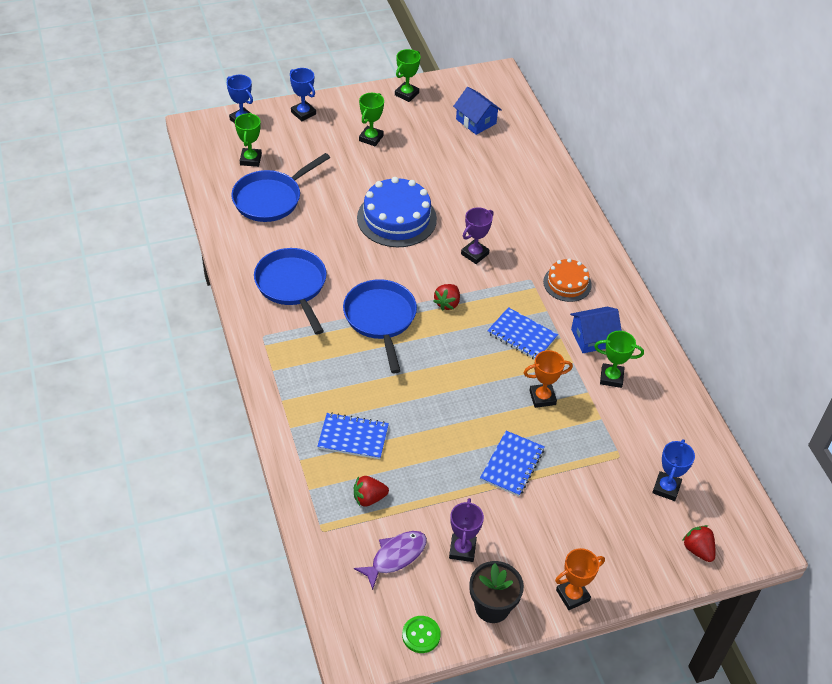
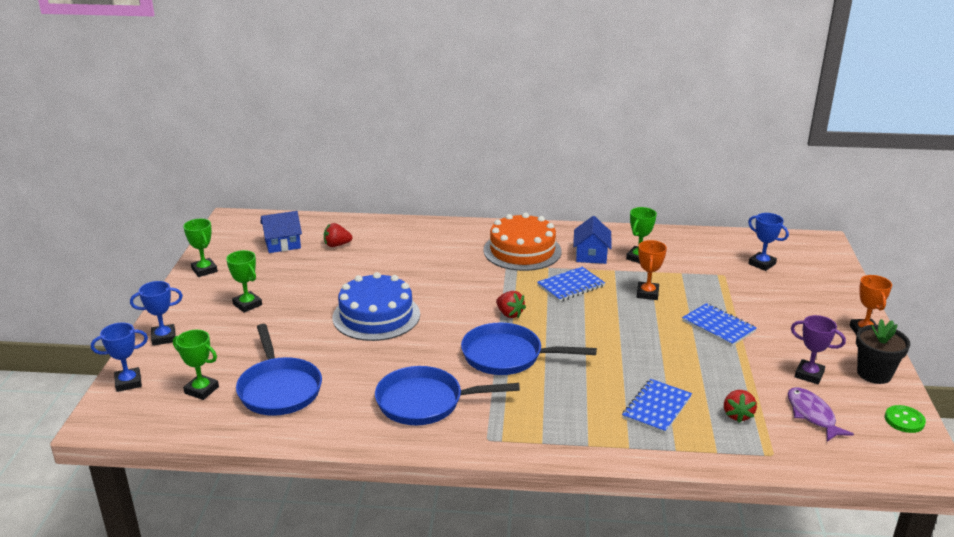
camera: 65 degrees left, 20 degrees down
purple trophy [461,207,494,264] -> none
orange cake [543,258,592,302] -> orange cake [484,213,562,271], size x1.72
red strawberry [682,525,715,562] -> red strawberry moved to [324,223,352,247]

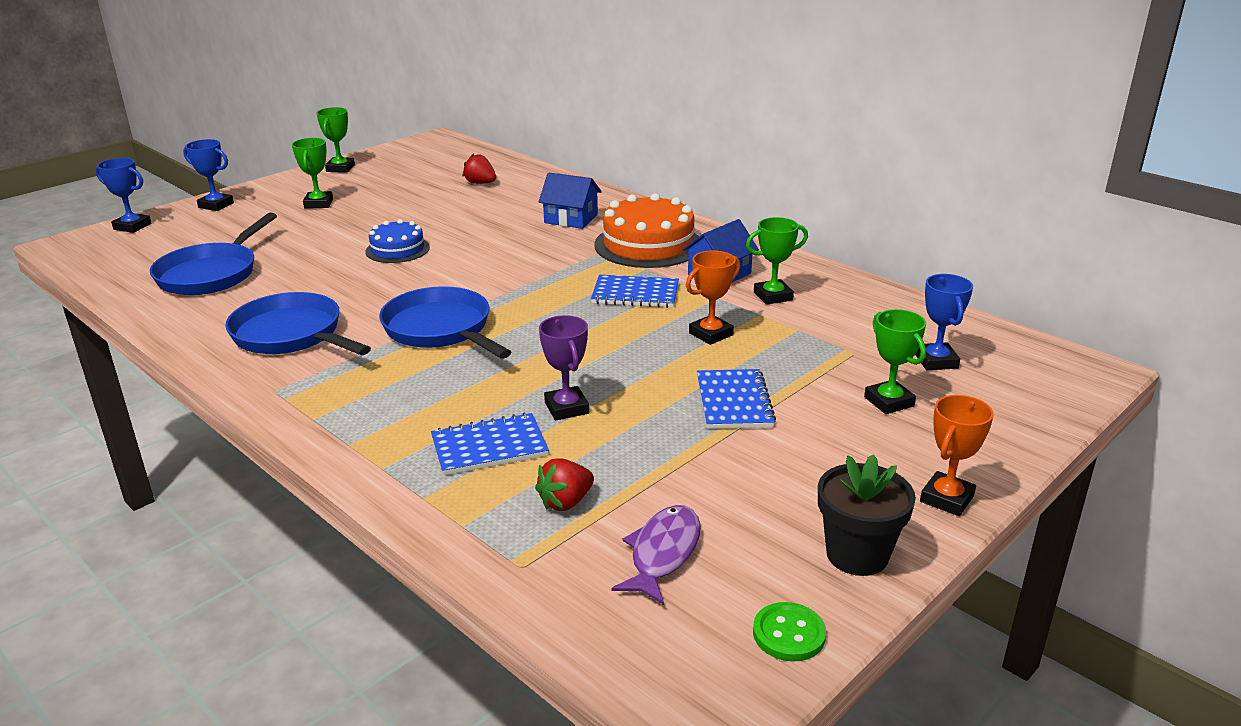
camera: 40 degrees right, 0 degrees up
green trophy [173,330,219,400] -> green trophy moved to [864,309,926,414]
blue house [261,211,302,253] -> blue house moved to [539,172,602,229]
blue cake [333,272,420,341] -> blue cake [365,219,430,263], size x0.58
red strawberry [496,291,526,318] -> none
purple trophy [791,315,846,384] -> purple trophy moved to [539,315,589,420]

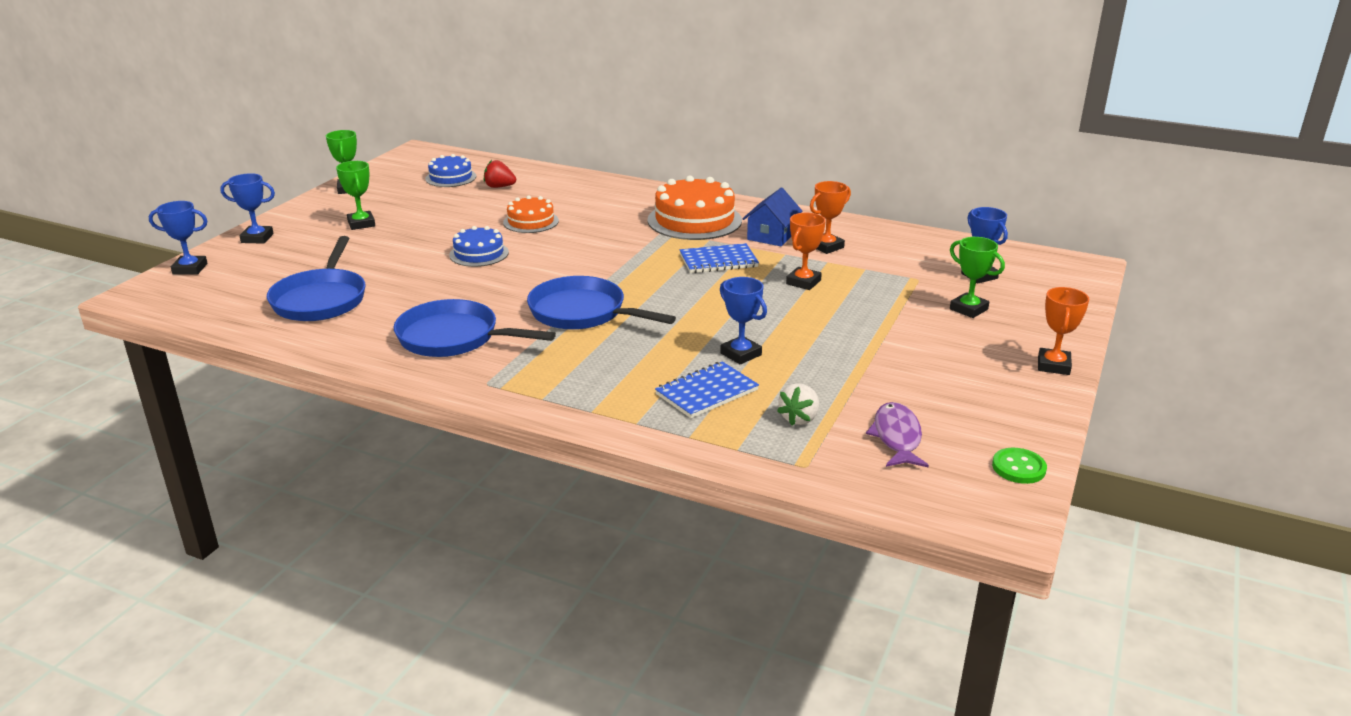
camera: 20 degrees left, 0 degrees up
red strawberry [535,458,594,511] -> white strawberry [777,383,819,426]
blue house [539,172,602,229] -> none
purple trophy [539,315,589,420] -> blue trophy [720,277,767,364]
blue notebook [697,369,776,429] -> none
green trophy [746,217,808,305] -> orange trophy [810,181,851,254]
black flower pot [818,454,916,576] -> none
none -> blue cake [425,154,476,187]
none -> orange cake [503,195,559,233]

